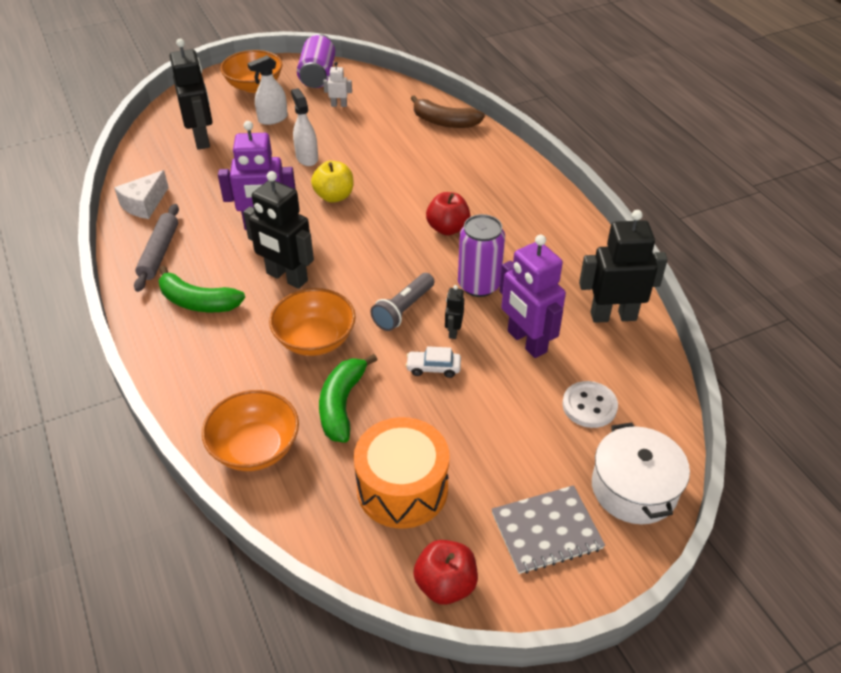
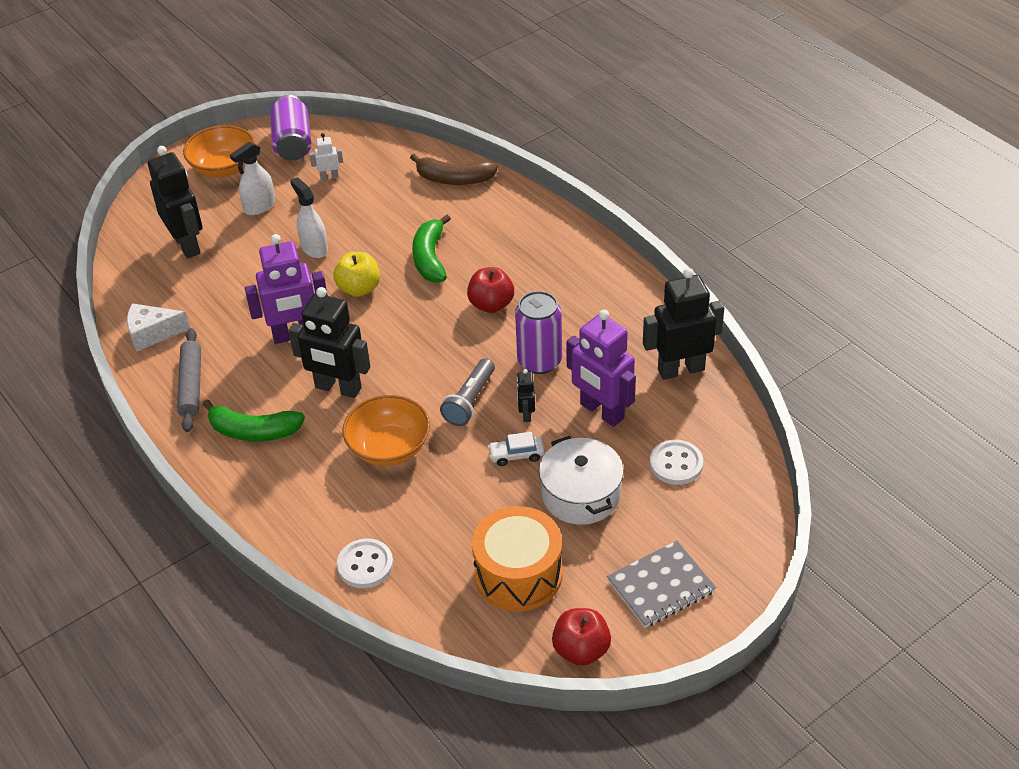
camera: 10 degrees left, 0 degrees up
white cheese [114,170,169,219] -> white cheese turned 60 degrees clockwise [127,303,190,352]
orange bowl [202,390,299,471] -> white button [337,538,393,588]
green banana [319,354,378,443] -> green banana moved to [412,214,451,283]
white pot [592,422,690,524] -> white pot moved to [539,436,624,525]

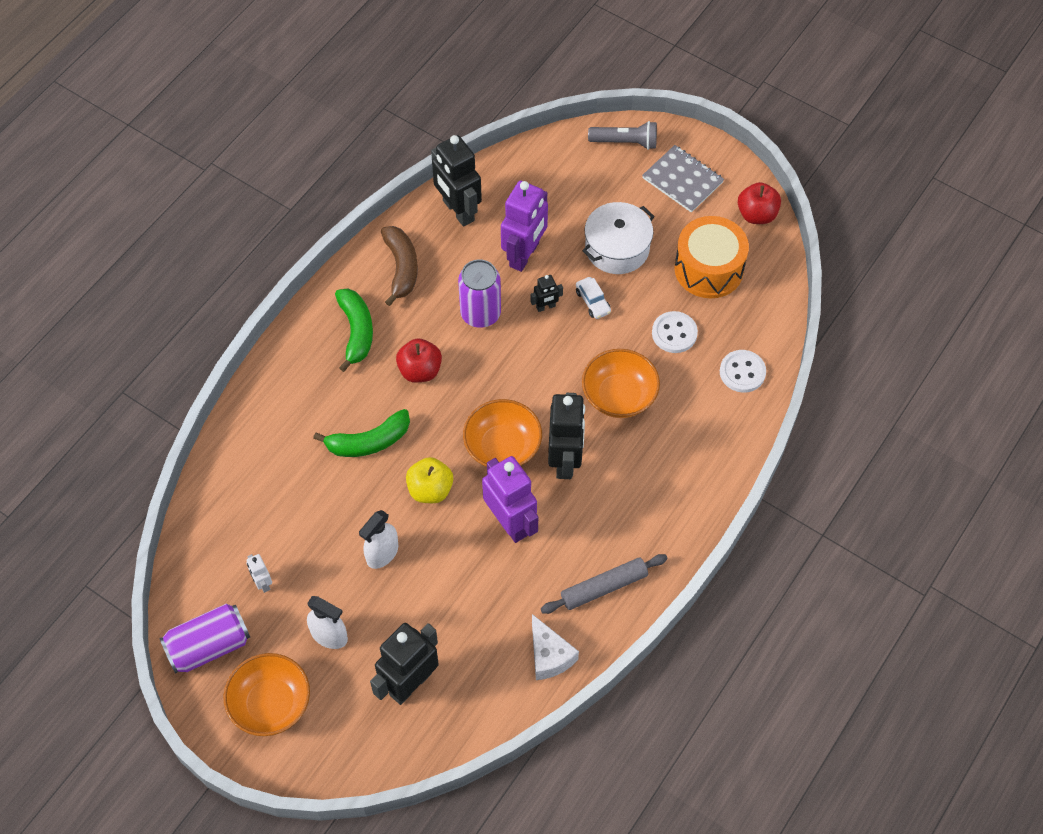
camera: 110 degrees left, 15 degrees up
green banana [203,399,305,441] -> green banana moved to [335,288,373,372]
brown banana [410,154,498,185] -> brown banana moved to [381,226,418,306]
grey flashlight [440,358,495,426] -> grey flashlight moved to [588,121,657,150]
white button [650,440,703,485] -> white button moved to [652,311,698,353]
none -> orange bowl [463,399,542,467]

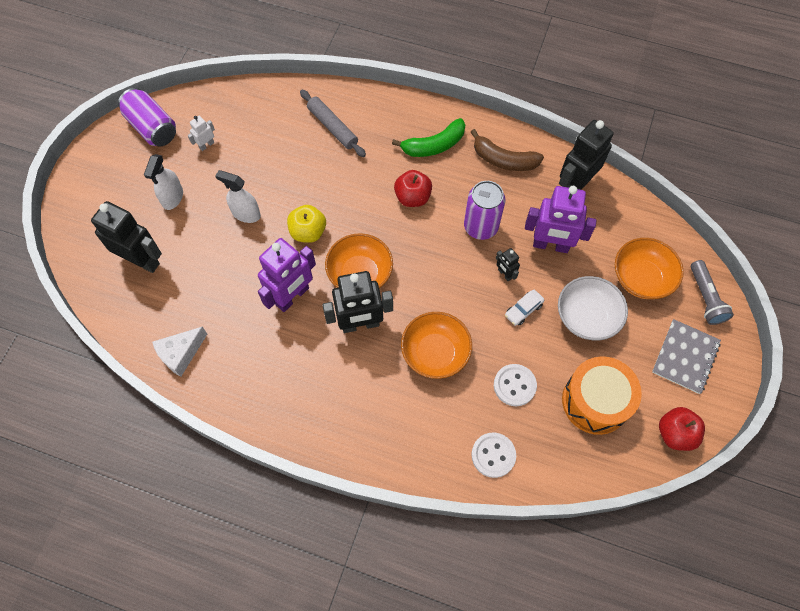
camera: 75 degrees right, 5 degrees up
orange bowl [223,653,310,736] -> orange bowl moved to [615,238,684,299]
green banana [313,409,410,457] -> none
brown banana [381,226,418,306] -> brown banana turned 45 degrees clockwise [471,129,544,171]
grey rolling pin [541,554,668,614] -> grey rolling pin moved to [300,90,366,157]
white pot [582,202,655,274] -> white bowl [558,276,628,341]

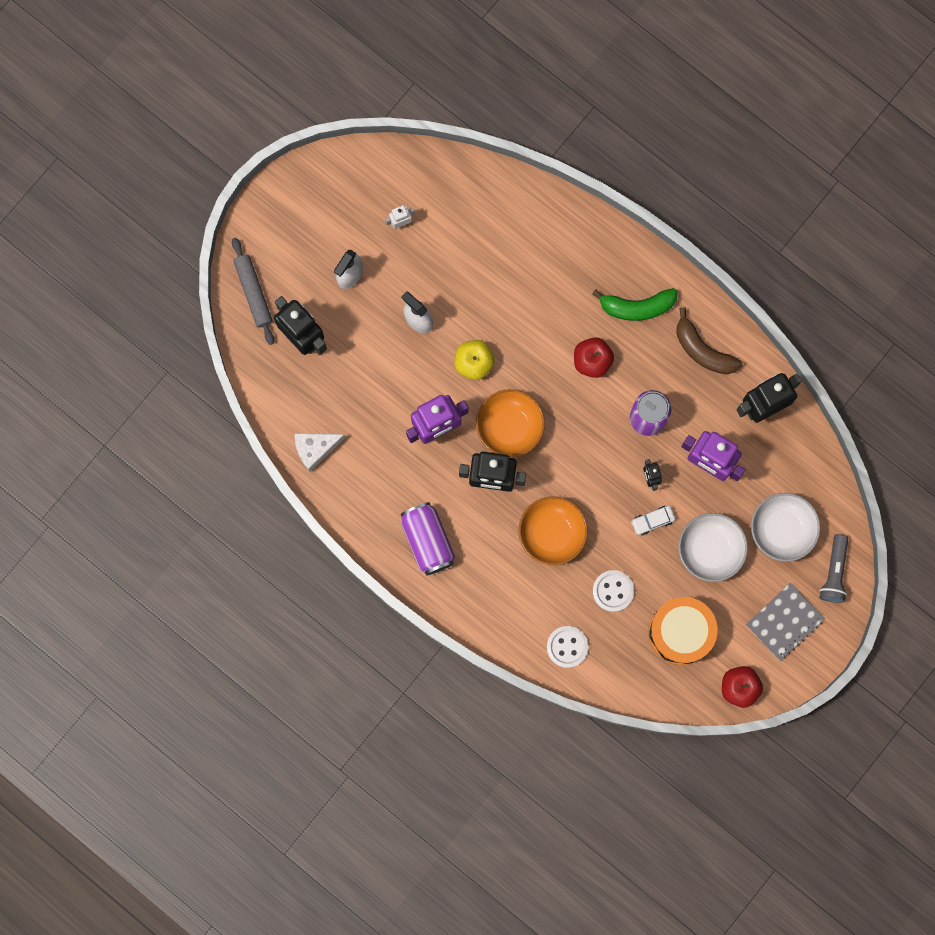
camera: 20 degrees right, 15 degrees up
purple can [118,88,176,146] -> purple can moved to [400,502,455,575]
grey rolling pin [300,90,366,157] -> grey rolling pin moved to [232,238,274,345]
orange bowl [615,238,684,299] -> white bowl [751,493,820,562]

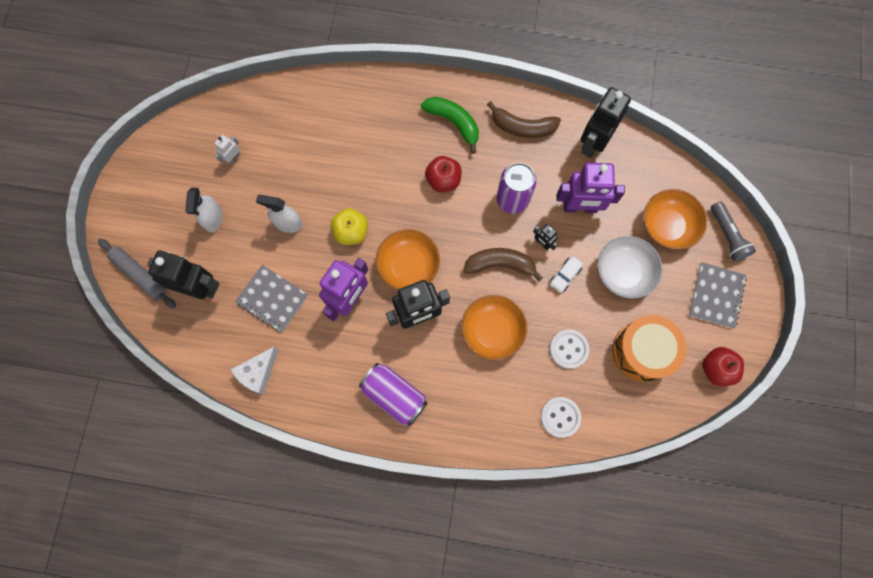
camera: 30 degrees left, 5 degrees down
green banana [592,288,677,321] -> green banana turned 105 degrees counterclockwise [421,97,479,154]
white bowl [751,493,820,562] -> orange bowl [643,189,707,250]
none -> grey notebook [235,265,308,332]
none -> brown banana [463,248,543,282]

